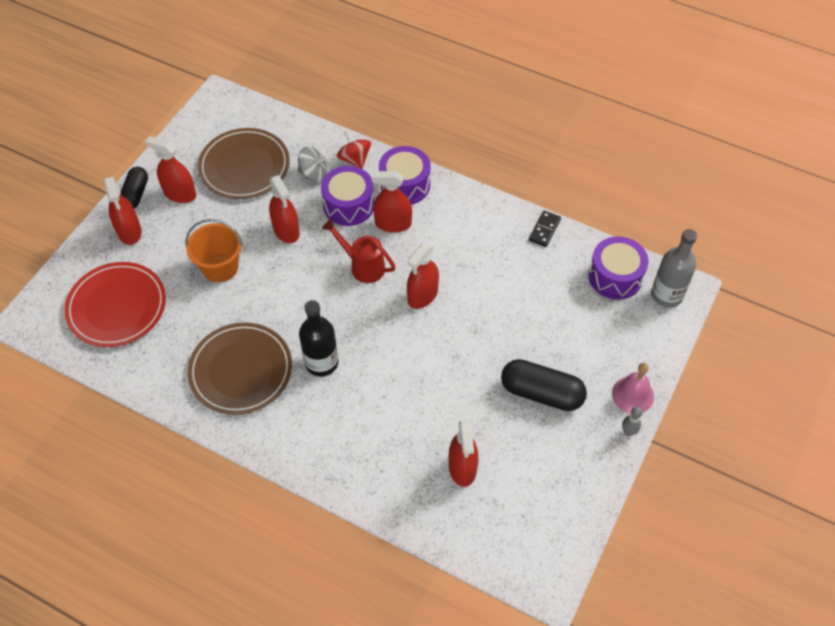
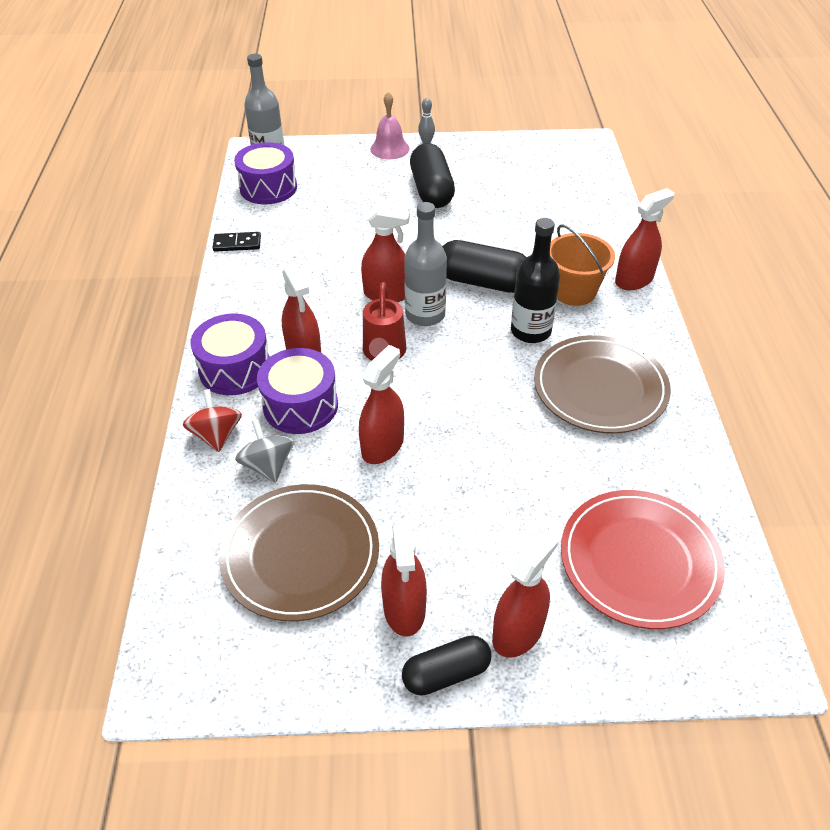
camera: 120 degrees left, 10 degrees down
orange bucket [185,219,243,282] -> orange bucket moved to [550,224,615,306]
red spinning top [337,131,371,169] -> red spinning top turned 135 degrees clockwise [183,389,242,452]
red spray bottle [449,420,478,487] -> red spray bottle moved to [615,188,674,290]
none -> grey bottle [404,202,447,326]
none -> black capsule [442,240,526,293]

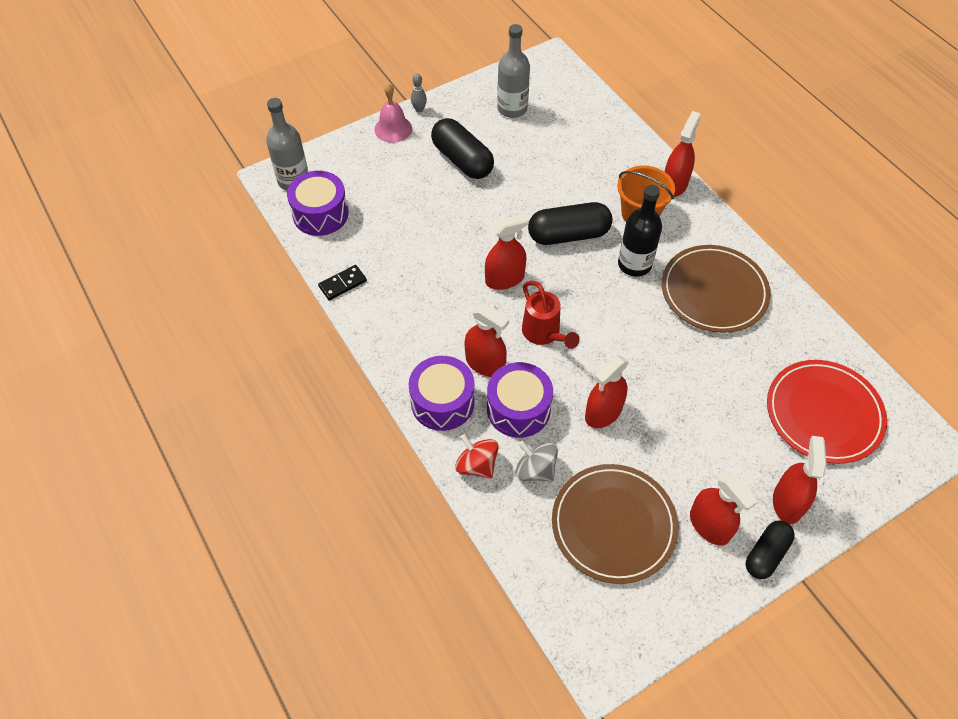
camera: 30 degrees left, 10 degrees up
red spray bottle [359,345,404,464] -> red spray bottle turned 135 degrees counterclockwise [585,356,629,428]
grey bottle [404,202,447,326] -> grey bottle moved to [497,24,530,118]

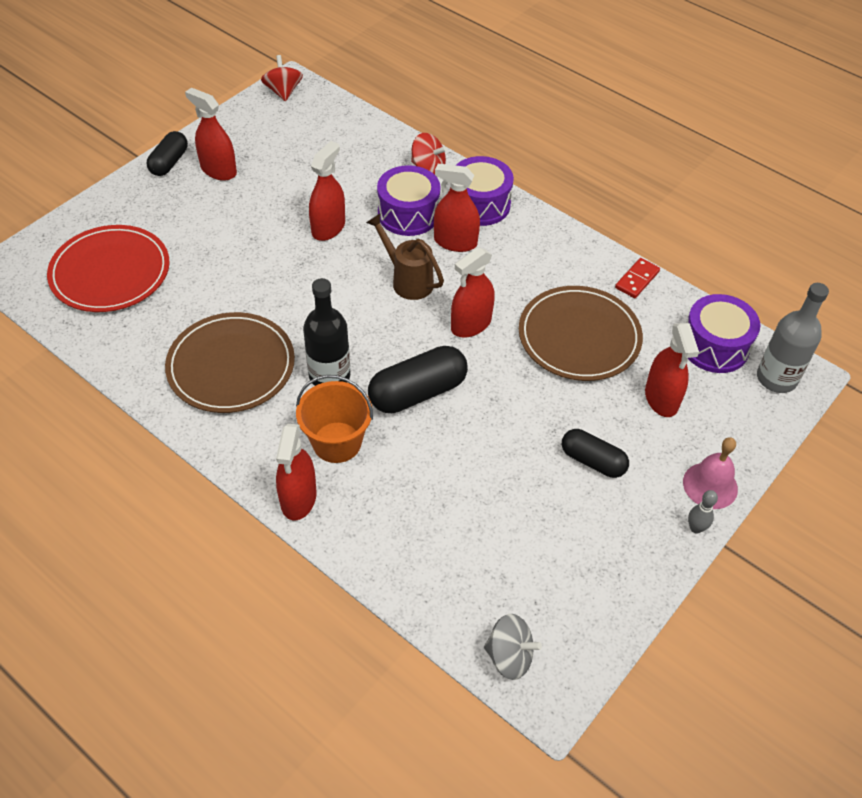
camera: 160 degrees right, 5 degrees down
black domino [318,265,367,300] -> red domino [615,258,660,298]
black capsule [431,118,494,179] -> black capsule [562,429,629,478], size x0.64
grey bottle [497,24,530,118] -> none
grey spinning top [516,441,558,481] -> grey spinning top moved to [484,614,542,680]
red watering can [522,281,580,349] -> brown watering can [366,214,444,300]
brown plate [552,464,678,584] -> brown plate moved to [519,286,643,381]
red spray bottle [773,436,827,524] -> red spray bottle moved to [645,323,699,417]
none -> red spinning top [261,55,303,102]

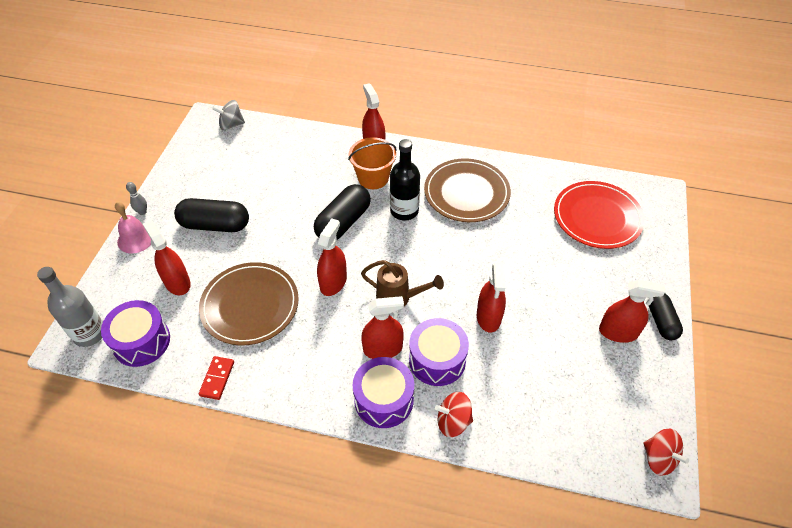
camera: 155 degrees right, 0 degrees up
black capsule [562,429,629,478] -> black capsule [174,198,249,232], size x1.55

